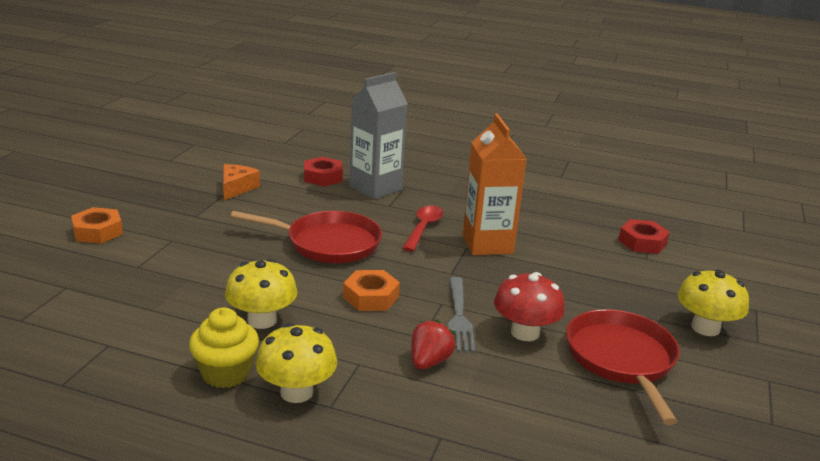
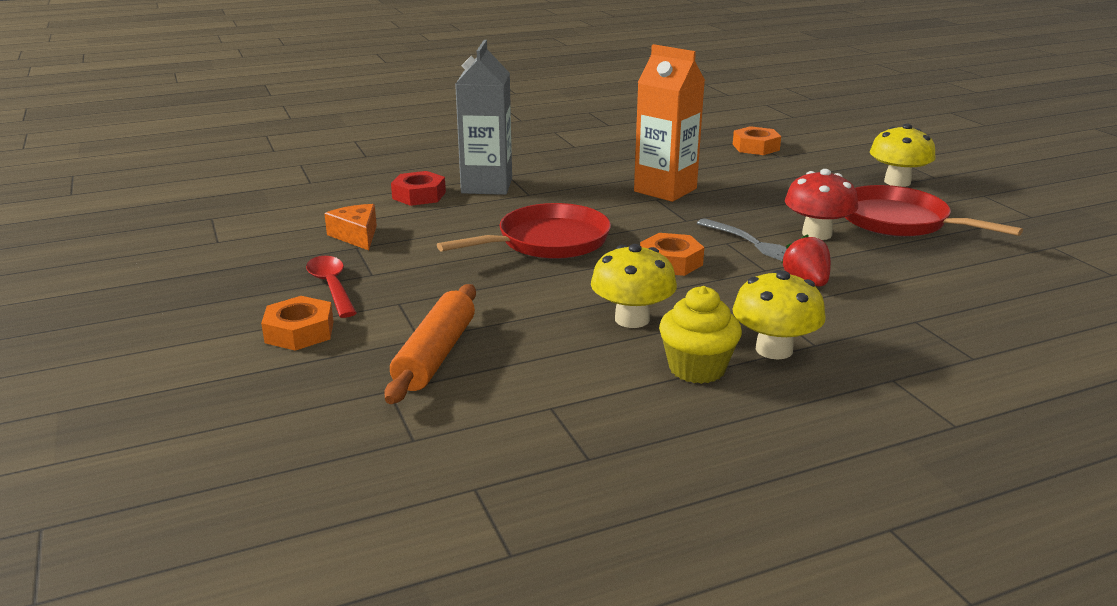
camera: 40 degrees left, 0 degrees up
red spoon [402,205,444,252] -> red spoon moved to [306,256,357,318]
red nut [618,219,670,254] -> orange nut [733,126,781,155]
none -> orange rolling pin [384,284,476,404]

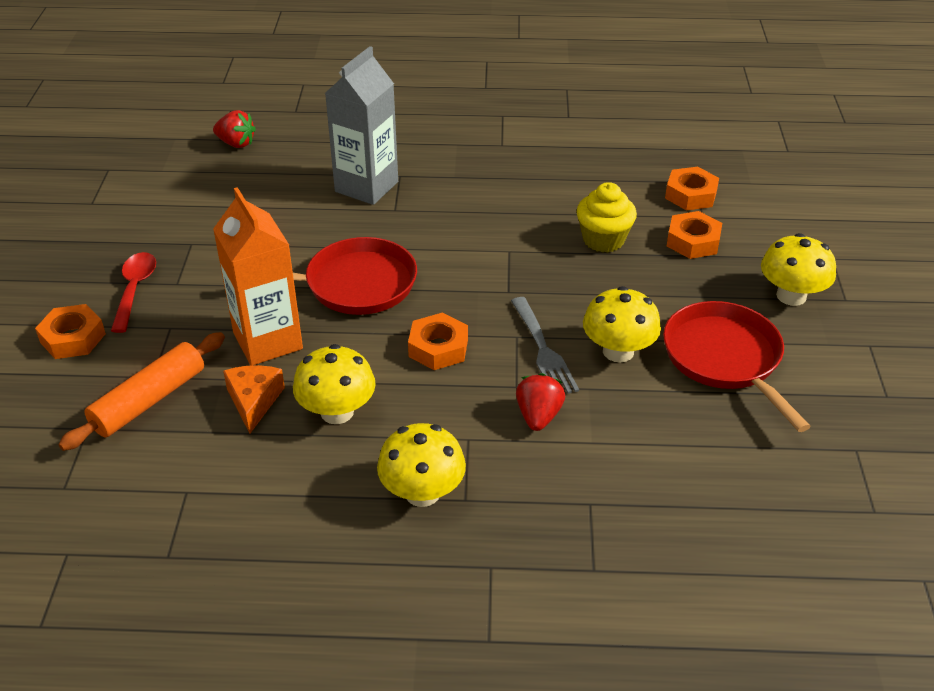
camera: 25 degrees right, 15 degrees up
orange cheese [324,204,377,250] -> orange cheese moved to [223,365,285,433]
red nut [391,171,446,206] -> none
orange carton [634,44,705,202] -> orange carton moved to [213,187,303,366]
yellow cupcake [659,286,742,384] -> yellow cupcake moved to [577,182,637,253]
red mushroom [785,169,858,240] -> yellow mushroom [583,286,661,363]
none -> red strawberry [213,110,256,148]
none -> orange nut [667,211,722,259]

